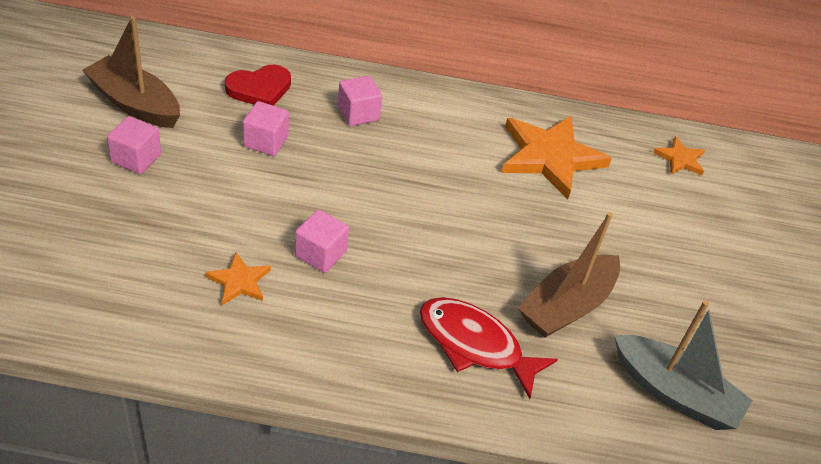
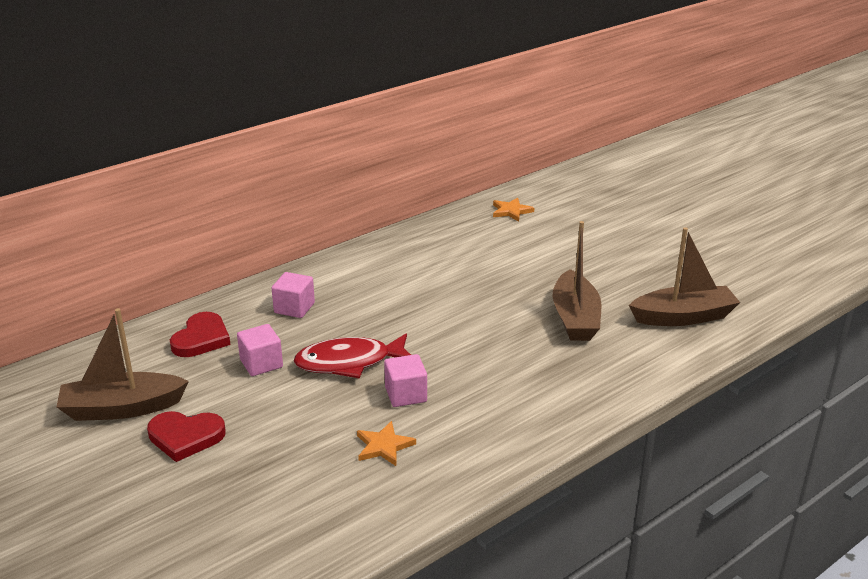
camera: 40 degrees left, 15 degrees down
pink cube [107,116,161,174] -> red heart [147,411,226,462]
red fish [420,297,558,399] -> red fish moved to [294,333,411,378]
orange star [501,116,612,199] -> none
grey boat [614,300,753,430] -> brown boat [629,227,740,326]

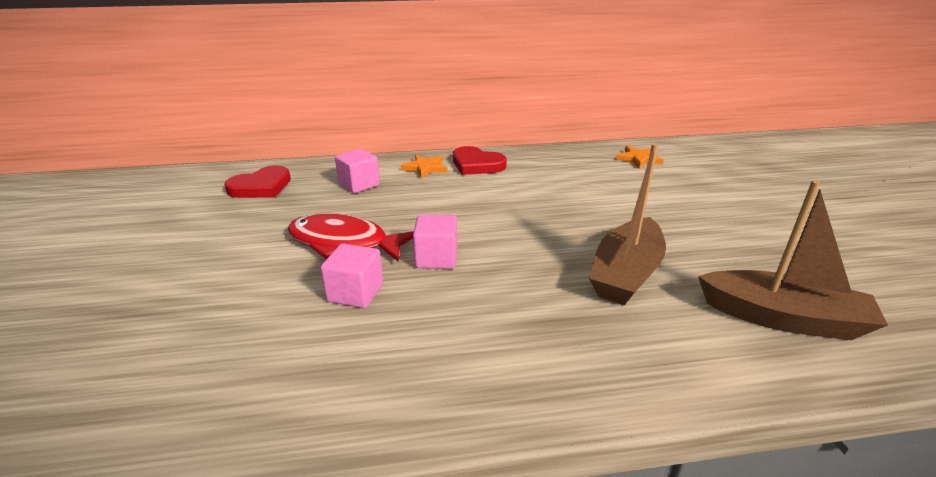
camera: 30 degrees right, 0 degrees up
brown boat [57,308,189,421] -> none
red heart [147,411,226,462] -> red heart moved to [453,146,507,175]
pink cube [237,324,283,376] -> pink cube moved to [413,215,457,269]
orange star [357,421,416,466] -> orange star moved to [401,155,448,178]

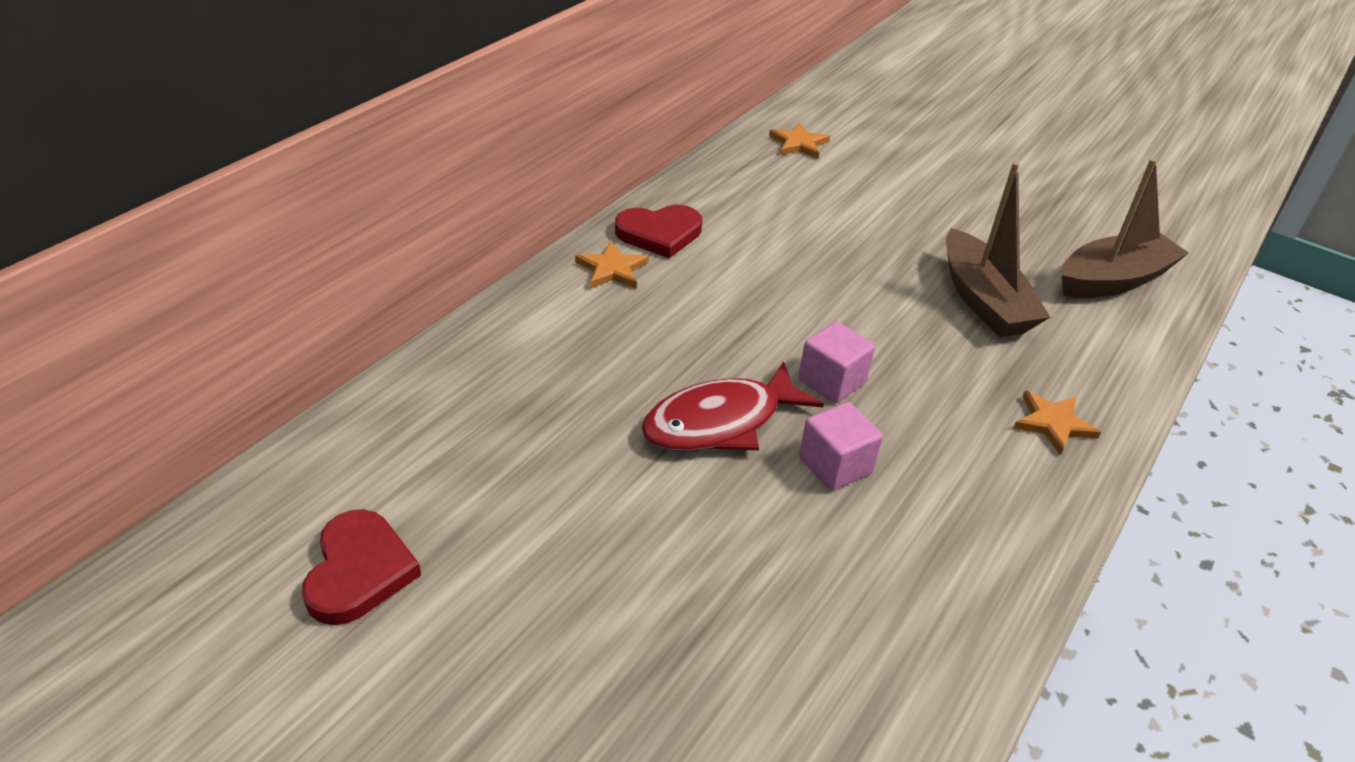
camera: 50 degrees left, 10 degrees up
red heart [224,165,291,198] -> red heart moved to [302,509,421,625]
pink cube [335,148,380,193] -> none
none -> orange star [1013,390,1101,455]

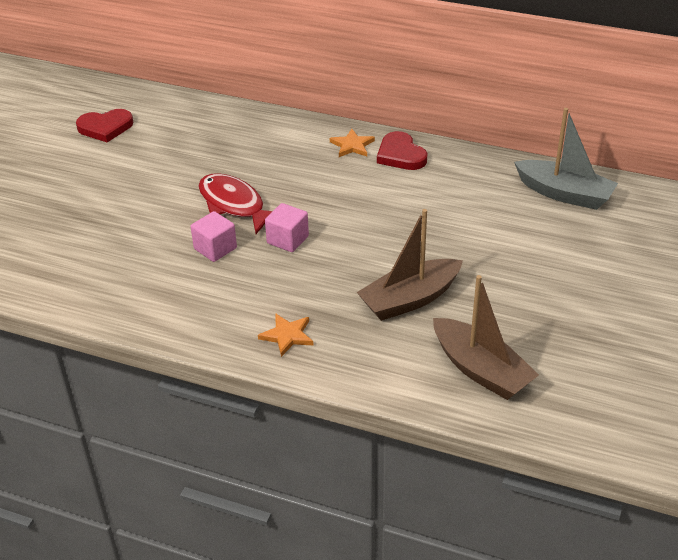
camera: 80 degrees right, 0 degrees up
orange star [769,123,830,159] -> grey boat [514,108,618,210]

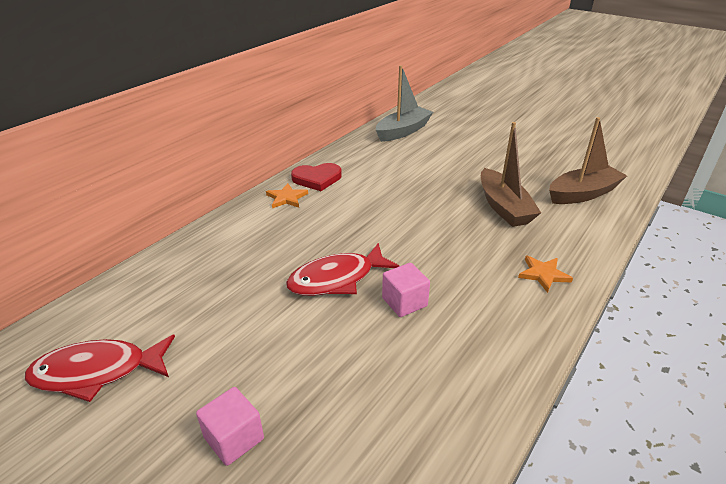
camera: 75 degrees left, 5 degrees down
red heart [76,109,133,142] -> red fish [25,334,175,402]
pink cube [265,203,309,252] -> pink cube moved to [196,387,264,466]

